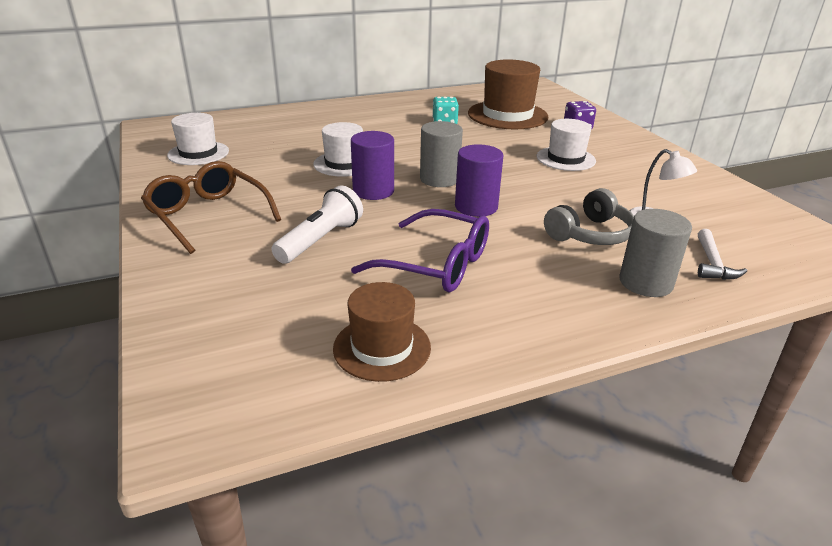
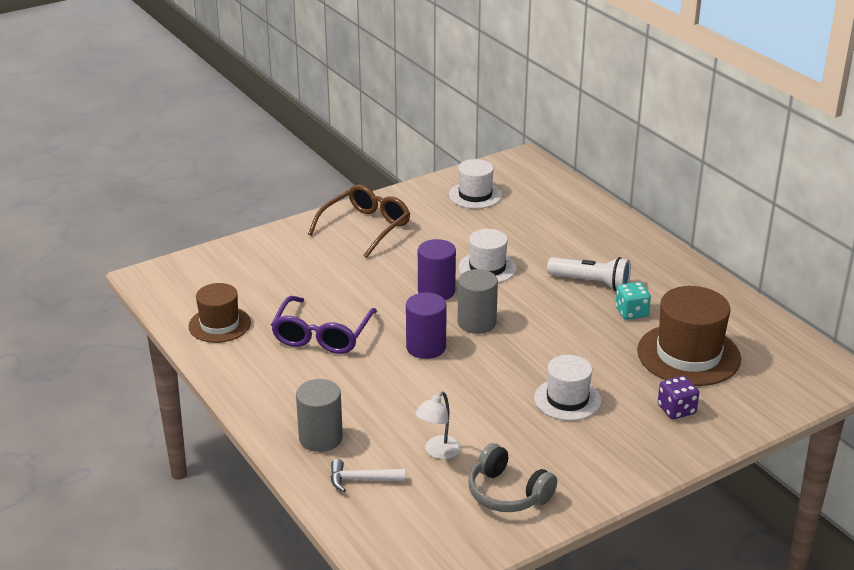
camera: 80 degrees right, 0 degrees up
white flashlight [271,185,363,264] -> white flashlight moved to [547,257,631,291]
grey headphones [544,188,634,245] -> grey headphones moved to [468,443,557,512]

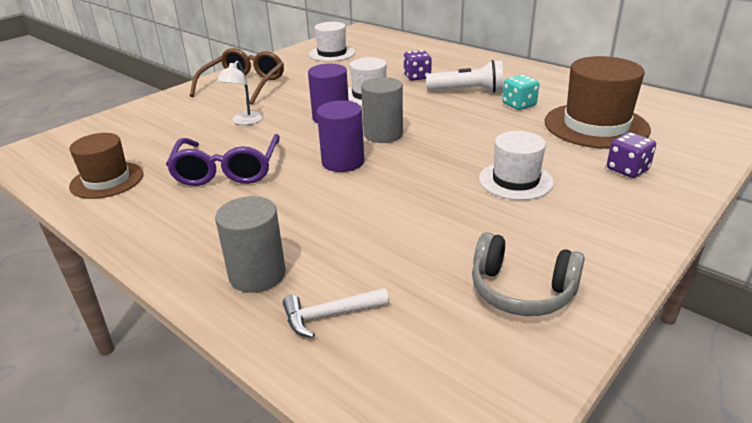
camera: 15 degrees left, 0 degrees up
white lamp [415,392,461,459] -> white lamp moved to [217,61,263,125]
none -> purple dice [404,50,432,81]

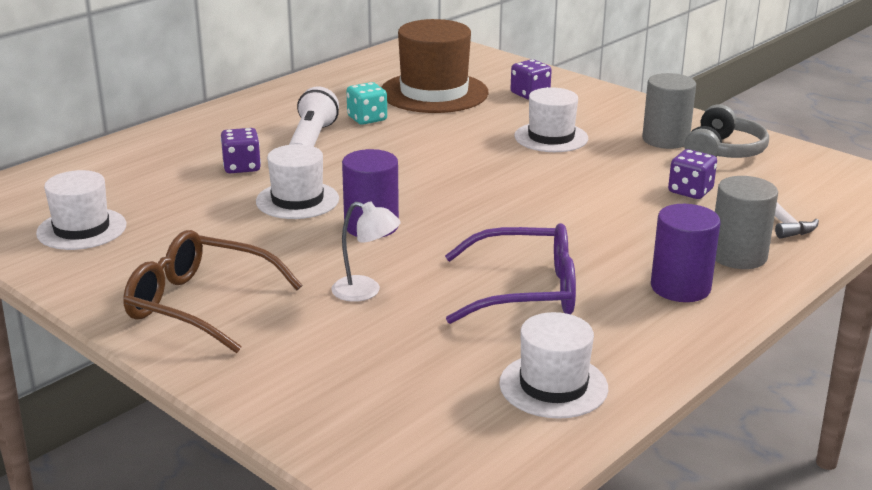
camera: 90 degrees left, 5 degrees down
brown hat [69,133,143,199] -> white hat [499,312,608,419]
purple cylinder [317,100,364,172] -> purple cylinder moved to [651,204,721,302]
grey cylinder [361,77,403,143] -> grey cylinder moved to [642,73,696,149]
none -> purple dice [668,149,717,199]

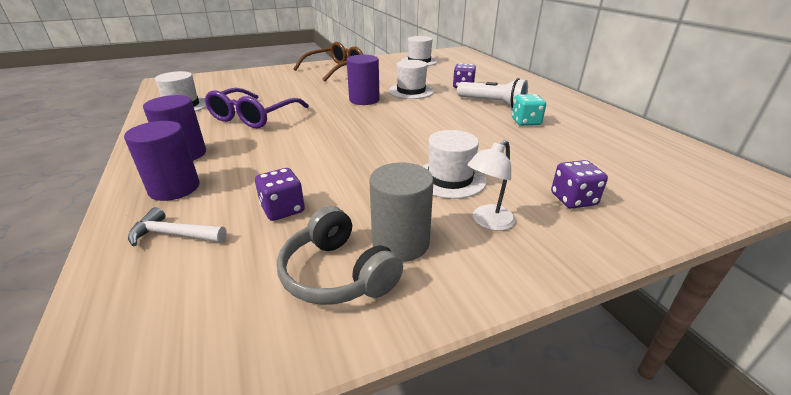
camera: 115 degrees right, 5 degrees up
white lamp [331,201,401,302] -> white lamp moved to [467,140,516,231]
brown hat [381,19,488,113] -> none
grey cylinder [715,176,778,269] -> purple cylinder [124,121,200,201]

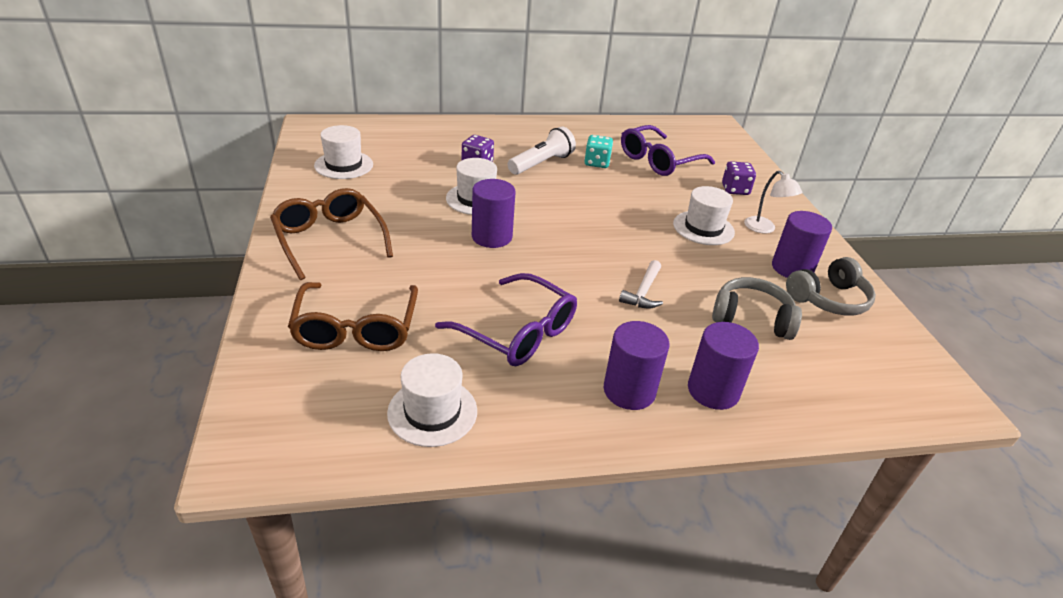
camera: 80 degrees left, 5 degrees up
white hammer [128,207,227,246] -> white hammer moved to [619,260,663,308]
purple dice [255,168,305,221] -> grey headphones [712,277,802,340]
grey cylinder [369,163,434,262] -> purple cylinder [772,211,832,278]
none -> brown glasses [288,282,418,351]
none -> purple glasses [621,125,715,176]

